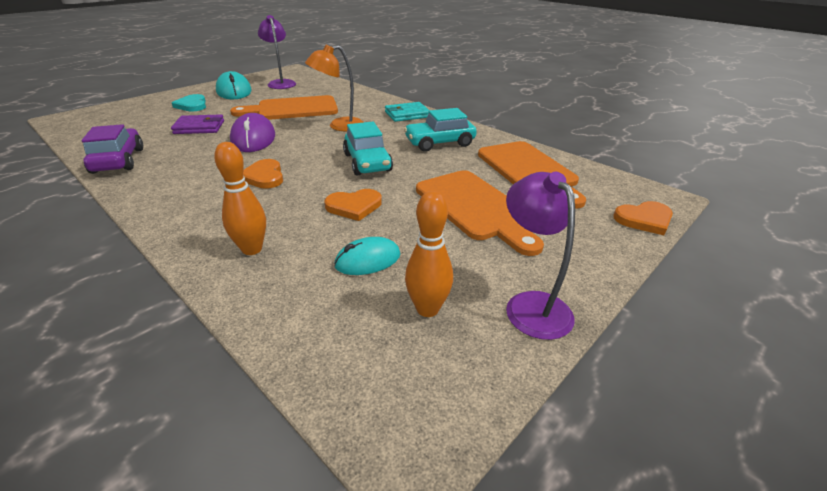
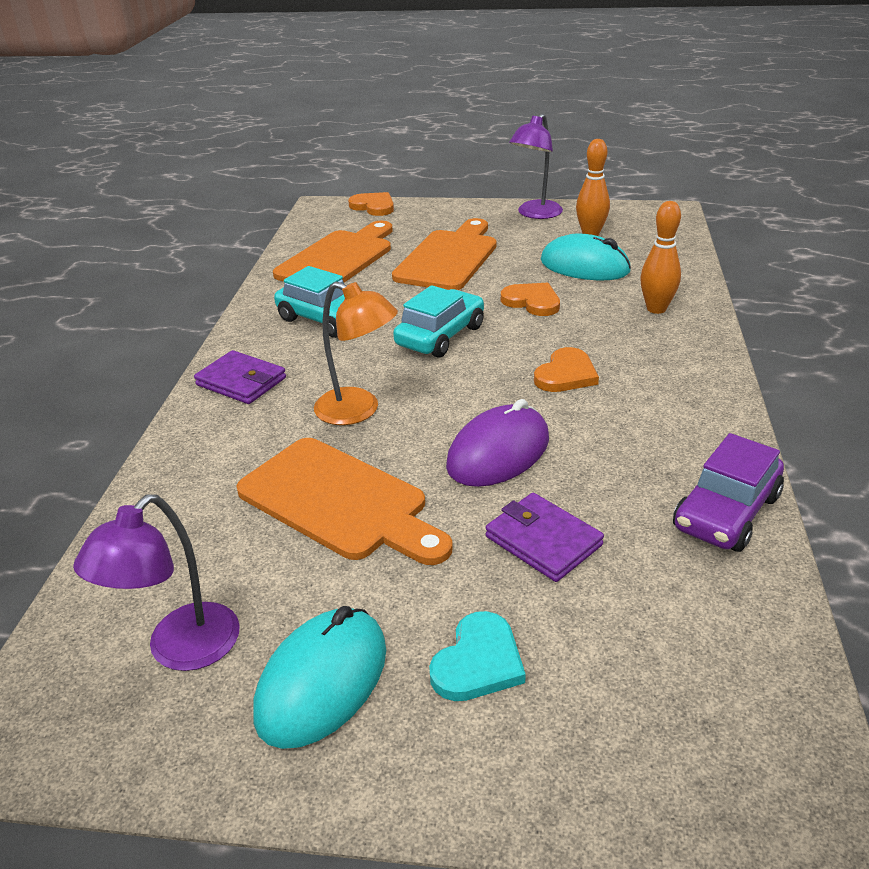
camera: 125 degrees left, 0 degrees up
turquoise mouse [334,237,400,275] -> turquoise mouse [541,234,631,280], size x1.55
turquoise wallet [385,102,429,122] -> purple wallet [194,350,286,404]

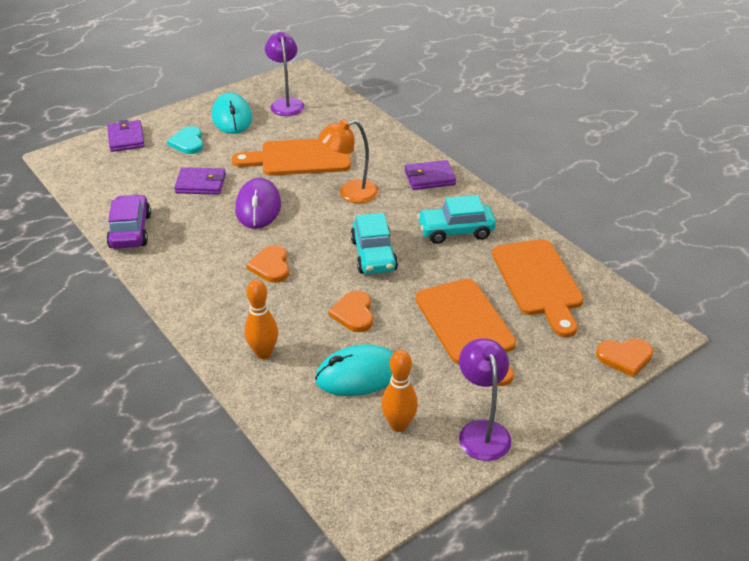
camera: 135 degrees right, 5 degrees up
orange heart [501,282,560,316] -> orange heart turned 90 degrees clockwise [328,291,373,332]
none -> purple wallet [107,120,145,152]

